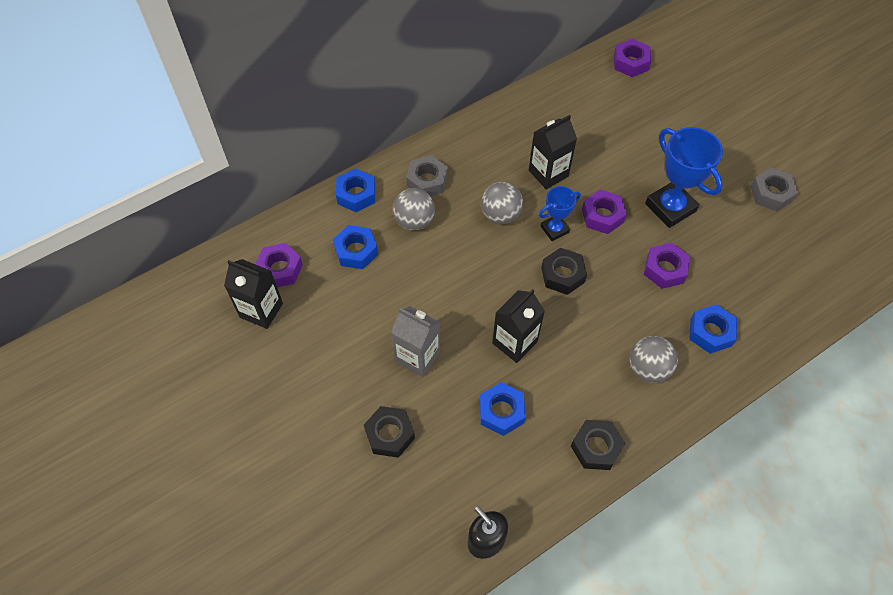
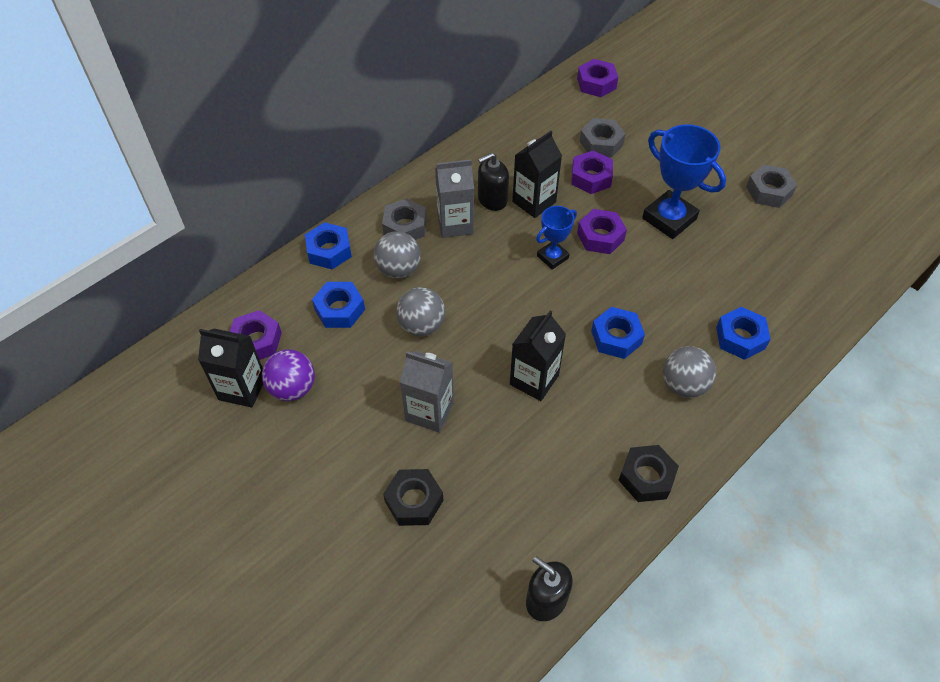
camera: 10 degrees left, 5 degrees down
blue nut [479,382,526,436] -> blue nut moved to [591,307,645,359]
grey ball [481,182,523,224] -> grey ball moved to [396,287,445,336]
black nut [541,248,587,295] -> none
purple nut [644,243,690,289] -> purple nut moved to [571,150,613,194]
none -> purple ball [262,350,315,401]
none -> grey carton [435,159,474,238]
none -> black soap dispenser [478,152,509,211]
none -> grey nut [580,118,625,158]

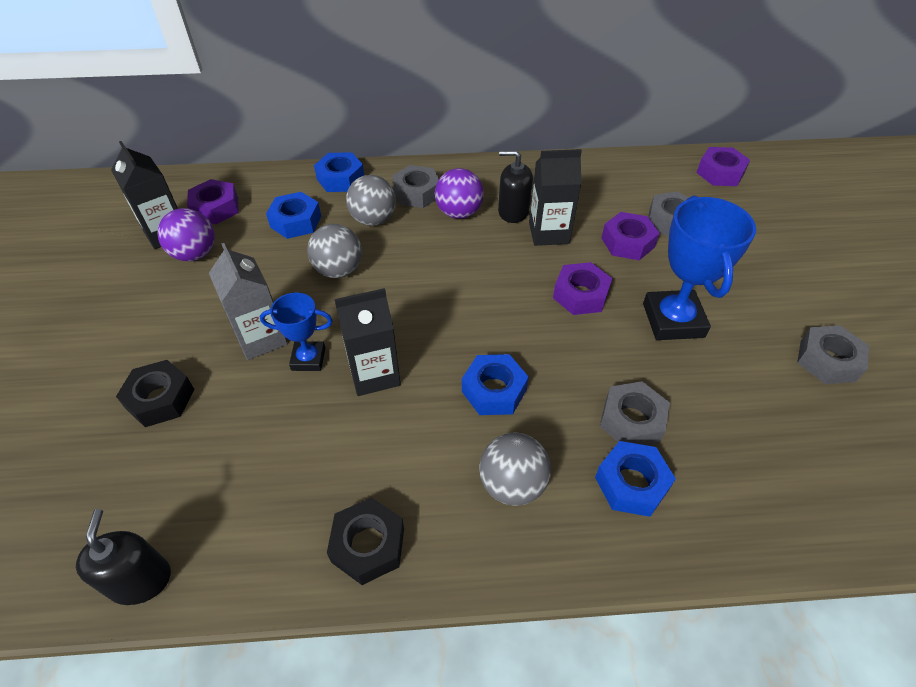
camera: 40 degrees right, 5 degrees down
grey carton [435,159,474,238] -> purple ball [435,168,484,219]
blue trophy [536,206,577,270] -> blue trophy moved to [260,292,333,371]
none -> grey nut [600,381,670,446]

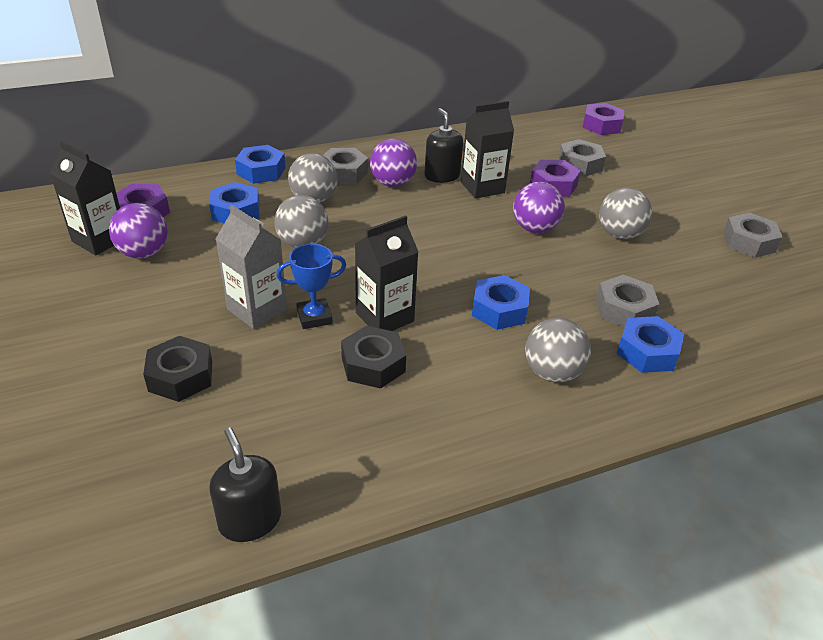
camera: 20 degrees left, 10 degrees down
black nut [327,497,404,585] -> black nut moved to [341,326,406,389]
black soap dispenser [498,150,533,223] -> black soap dispenser turned 75 degrees clockwise [424,108,463,183]
purple nut [553,262,612,315] -> purple ball [513,182,565,233]
blue trophy [643,196,756,340] -> grey ball [599,188,652,239]

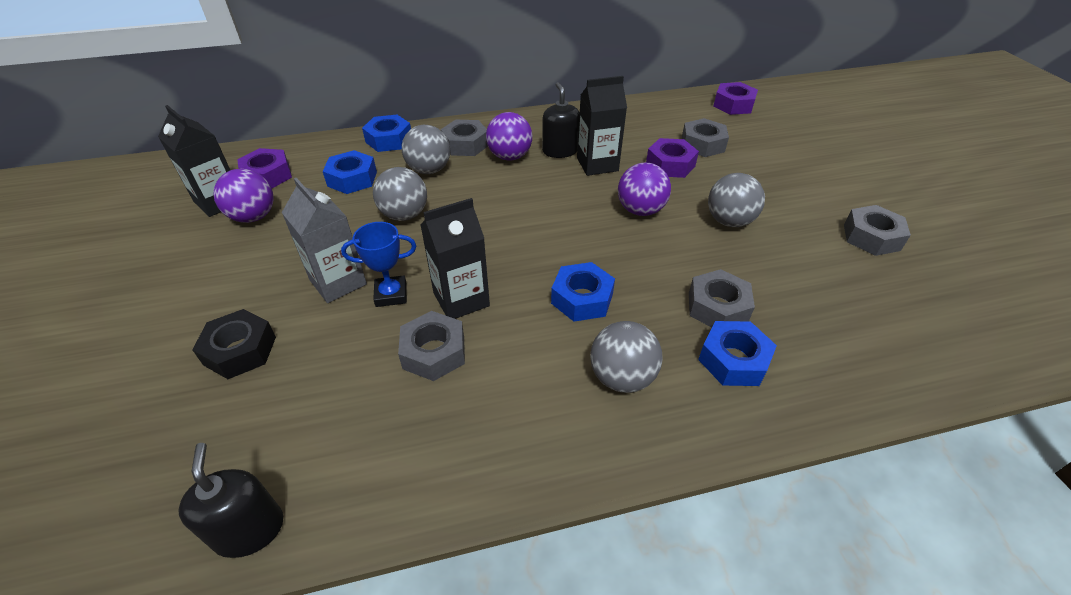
camera: 10 degrees right, 5 degrees up
black nut [341,326,406,389] -> grey nut [398,311,465,381]

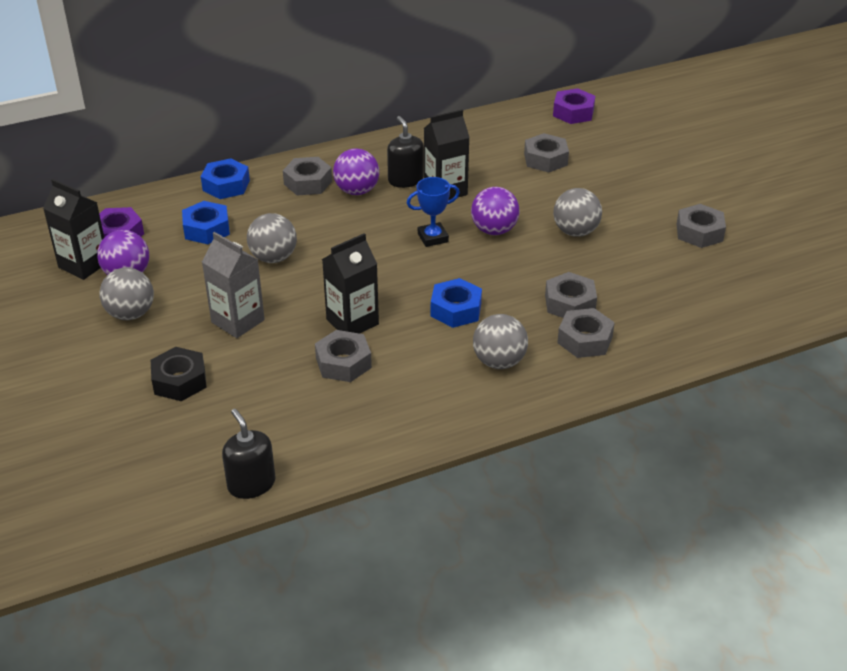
camera: 10 degrees left, 5 degrees down
blue trophy [341,222,416,307] -> blue trophy moved to [407,177,460,247]
grey ball [402,125,450,174] -> grey ball moved to [99,267,154,320]
purple nut [646,138,699,178] -> none
blue nut [698,321,777,386] -> grey nut [557,308,615,358]

